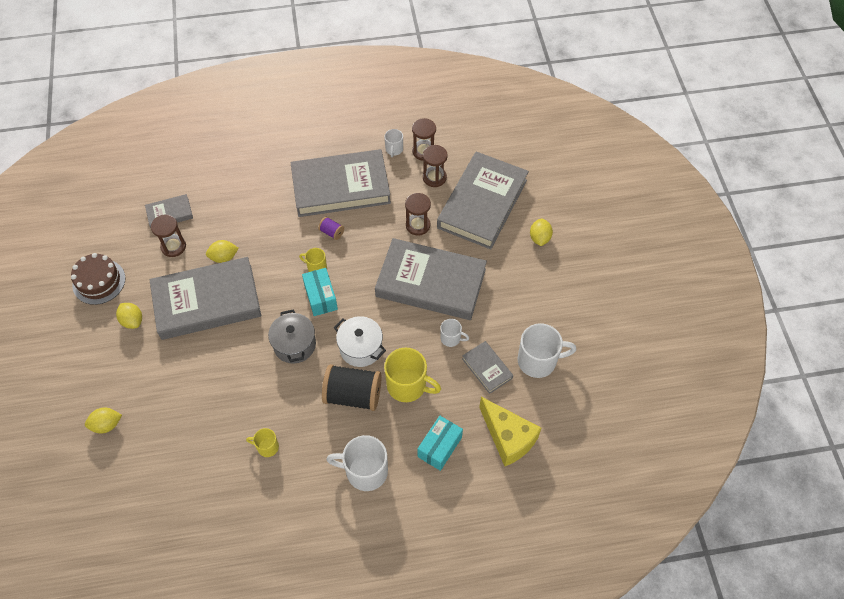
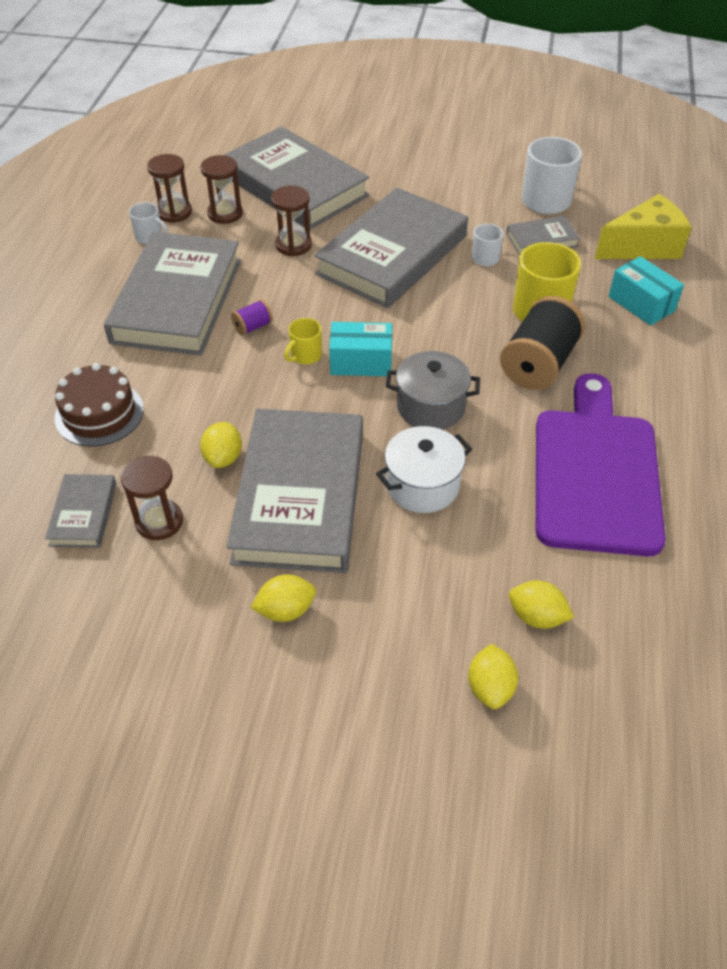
camera: 70 degrees left, 10 degrees down
brown cake [71,253,125,305] -> brown cake moved to [55,363,144,447]
yellow mug [246,428,279,457] -> purple cutting board [536,373,666,557]
white mug [326,435,388,491] -> none
white pot [334,316,386,367] -> white pot moved to [376,426,472,513]
yellow lemon [530,218,553,246] -> yellow lemon moved to [509,581,574,629]

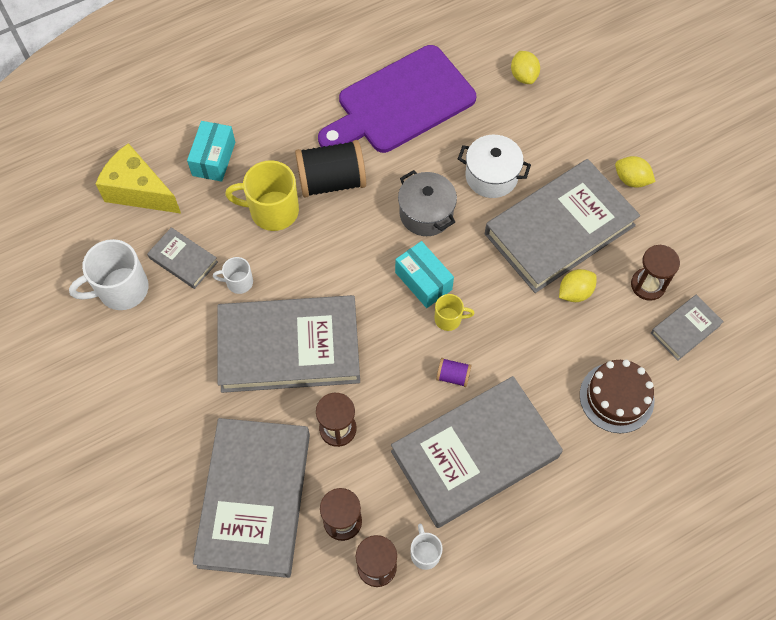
camera: 130 degrees left, 15 degrees up
yellow lemon [468,644,518,709] -> none

